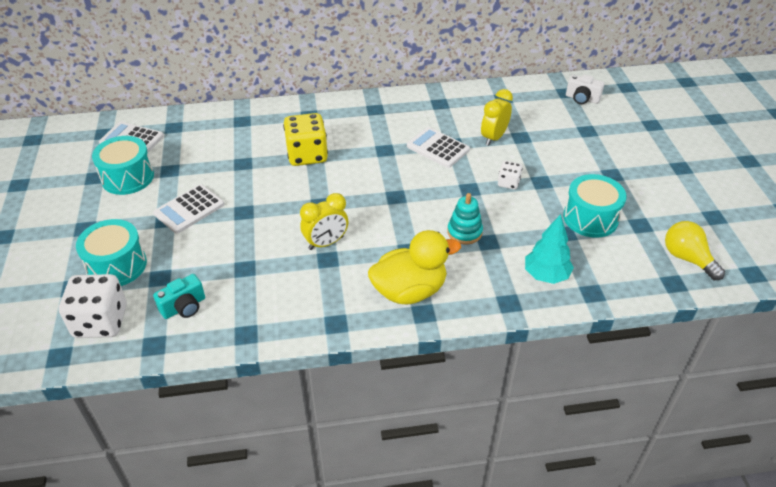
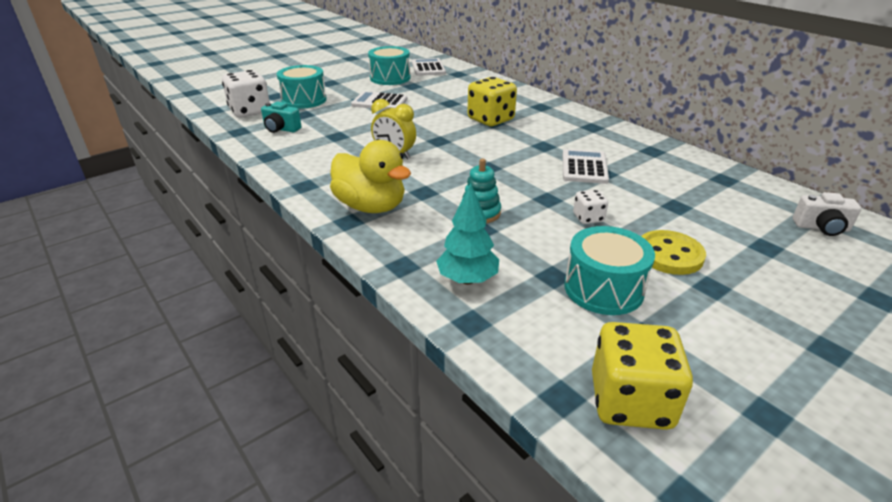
camera: 60 degrees right, 10 degrees down
yellow clock [481,89,513,146] -> none
white camera [566,74,604,104] -> white camera turned 75 degrees counterclockwise [793,192,861,236]
yellow light bulb [665,221,725,280] -> yellow dice [592,322,693,430]
none -> yellow button [641,230,706,275]

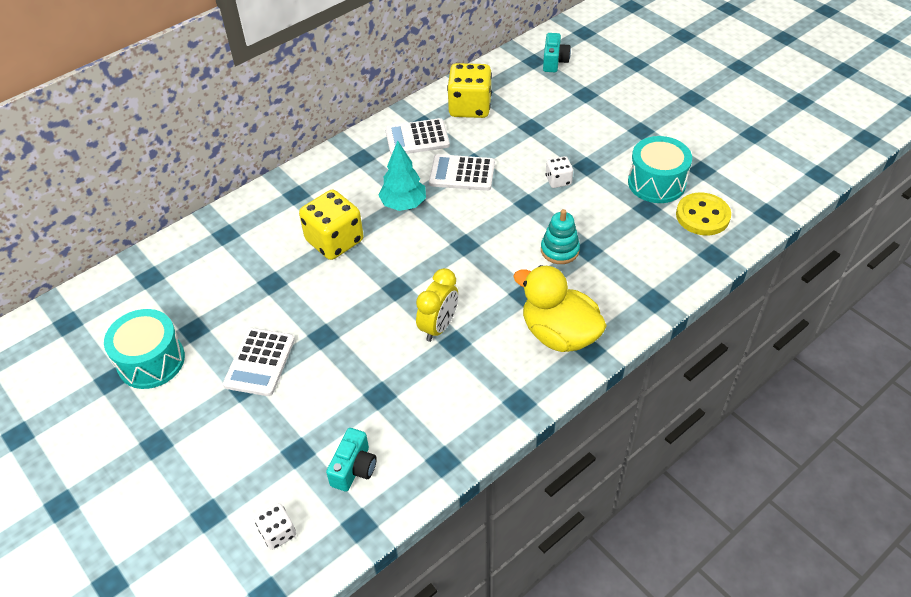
camera: 90 degrees left, 15 degrees up
white dice [222,70,270,118] -> white dice [255,503,296,550], size x0.51
turquoise drum [277,65,327,109] -> none
yellow duck [330,140,411,213] -> yellow duck turned 90 degrees counterclockwise [513,265,607,352]
white calculator [412,58,446,76] -> white calculator moved to [385,118,450,155]
turquoise tree [436,182,499,284] -> turquoise tree moved to [378,140,426,211]
yellow dice [592,322,693,430] -> yellow dice moved to [447,63,492,118]
yellow button [641,230,706,275] -> yellow button moved to [676,193,731,235]
white camera [793,192,861,236] -> turquoise camera [543,33,571,72]

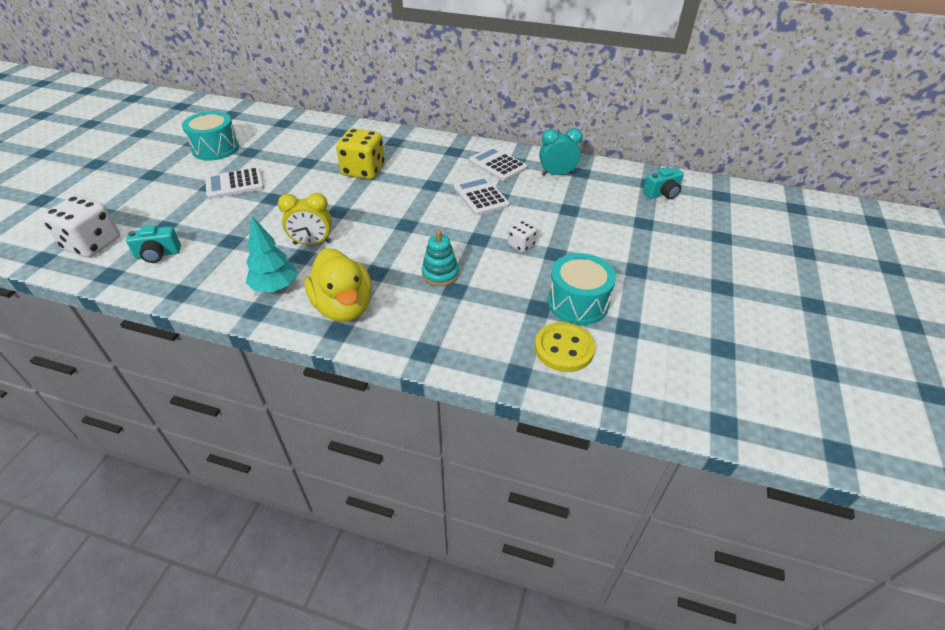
camera: 55 degrees right, 5 degrees down
white dice [255,503,296,550] -> white dice [41,195,120,258], size x1.95
turquoise tree [378,140,426,211] -> turquoise tree moved to [246,216,297,292]
yellow dice [447,63,492,118] -> turquoise clock [539,128,583,176]
yellow duck [513,265,607,352] -> yellow duck turned 150 degrees clockwise [304,248,372,322]

